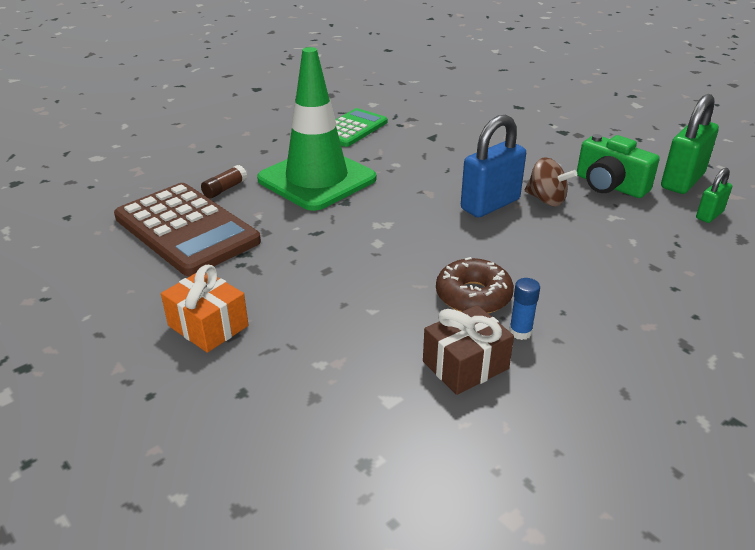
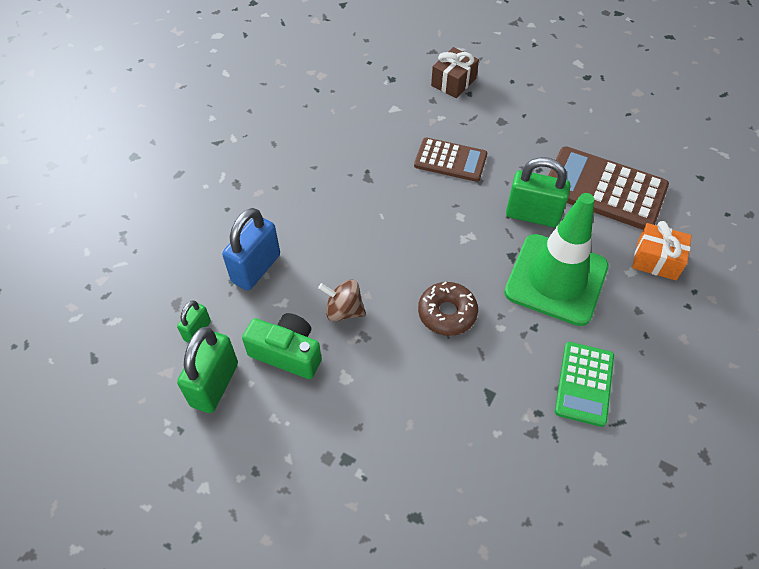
camera: 160 degrees right, 20 degrees up
orange gift [161,265,249,353] -> orange gift moved to [632,221,692,281]
brown glue stick [201,165,247,198] -> none
brown gift [423,305,514,395] -> brown gift moved to [431,47,479,98]
brown donut [436,257,514,314] -> brown donut moved to [418,281,478,336]
blue padlock [461,115,526,218] -> blue padlock moved to [222,208,280,291]
blue glue stick [509,278,540,340] -> none
none -> brown calculator [414,138,487,182]
none -> green padlock [506,157,571,227]

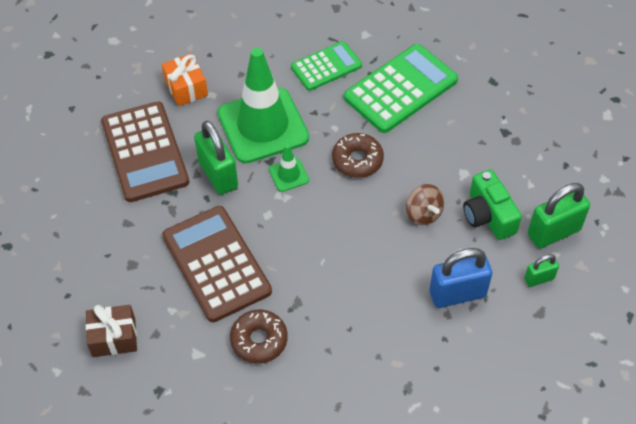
camera: 135 degrees left, 0 degrees up
brown calculator [414,138,487,182] -> brown calculator [162,206,272,322], size x1.62
none -> brown donut [230,310,288,364]
none -> green traffic cone [269,144,309,192]
none -> green calculator [344,44,458,133]

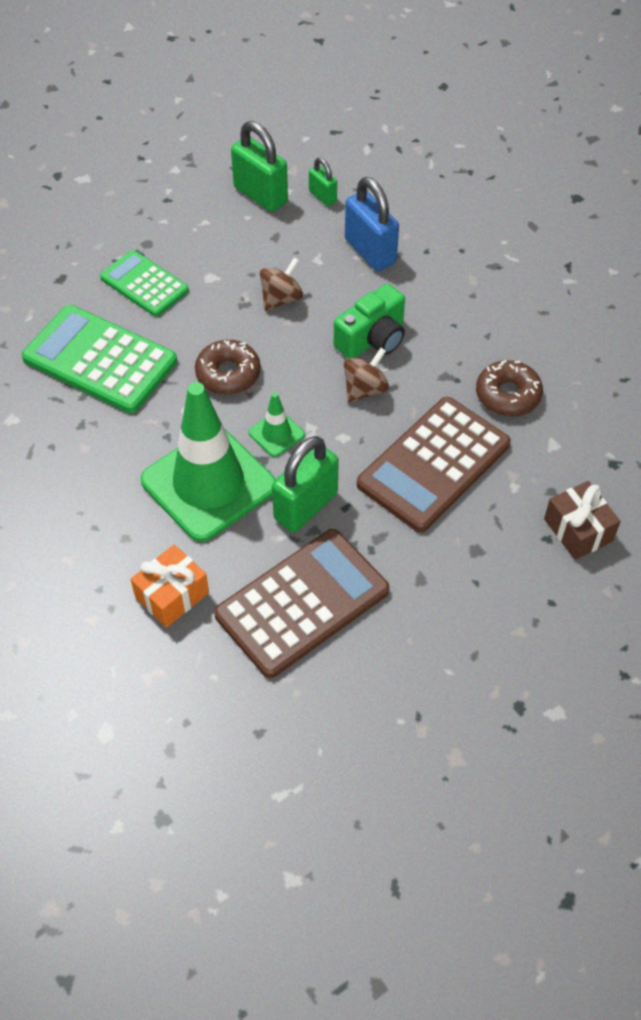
camera: 110 degrees left, 0 degrees up
green calculator [291,41,362,91] -> green calculator moved to [100,250,189,317]
green camera [463,170,522,240] -> green camera moved to [334,284,405,358]
none -> brown spinning top [344,348,389,403]

